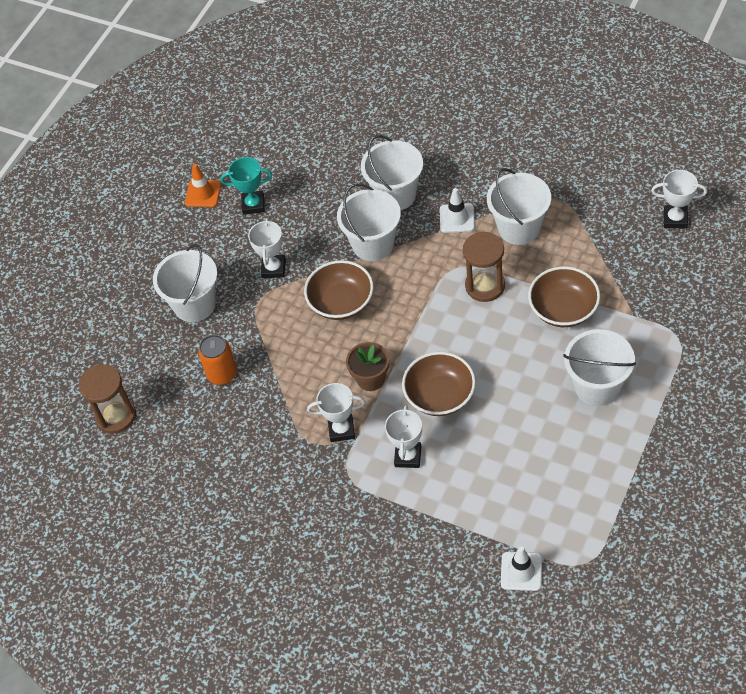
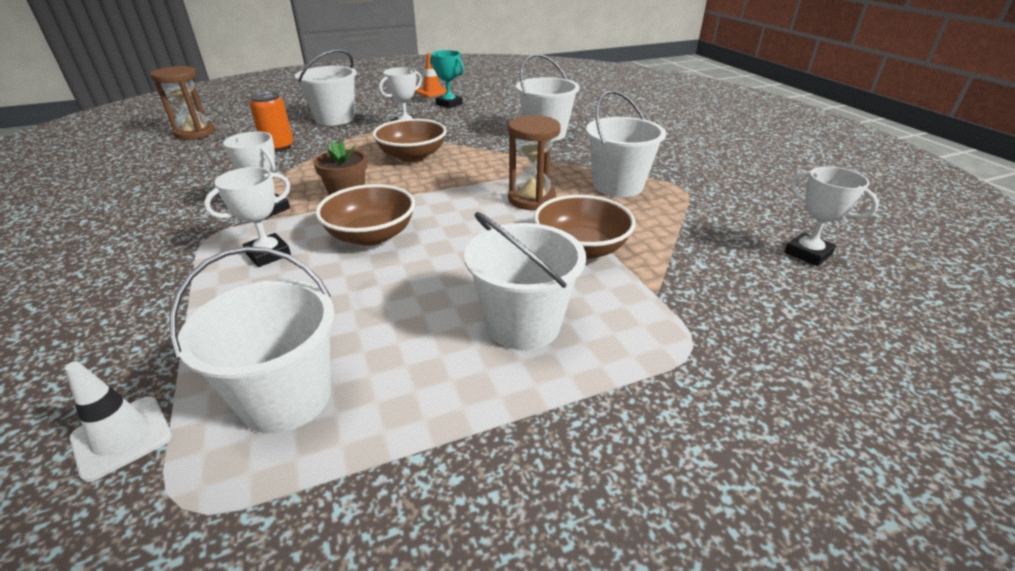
camera: 35 degrees right, 20 degrees down
white bucket [337,183,401,261] -> white bucket moved to [170,246,334,433]
white traffic cone [440,188,475,233] -> none

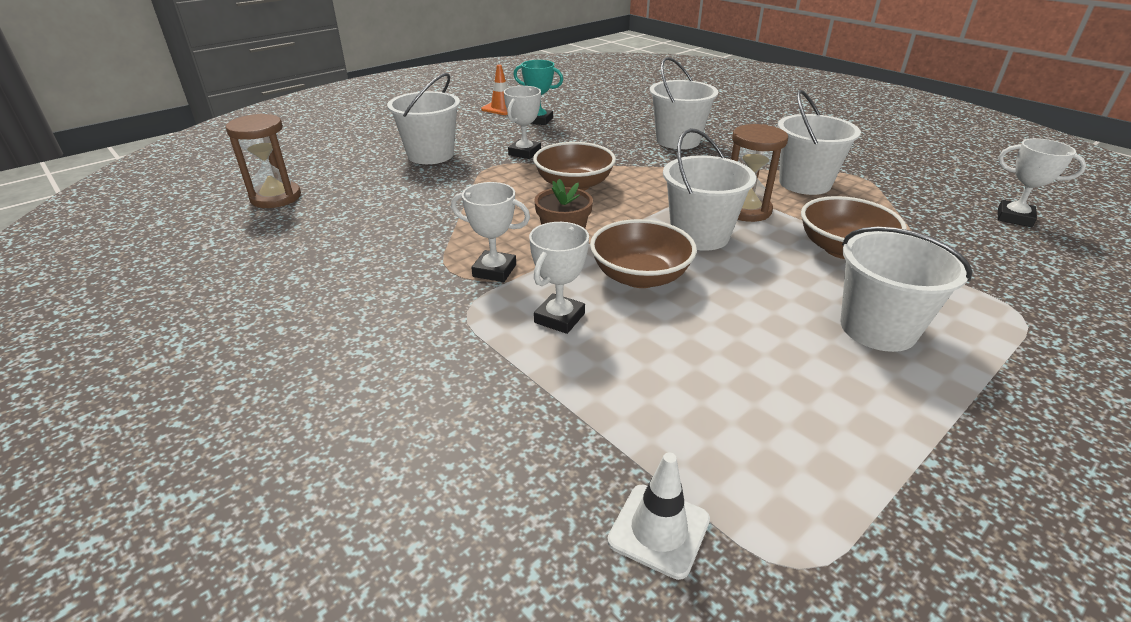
camera: 20 degrees left, 0 degrees up
white bucket [170,246,334,433] -> white bucket moved to [663,128,756,251]
orange can [250,92,293,152] -> none

